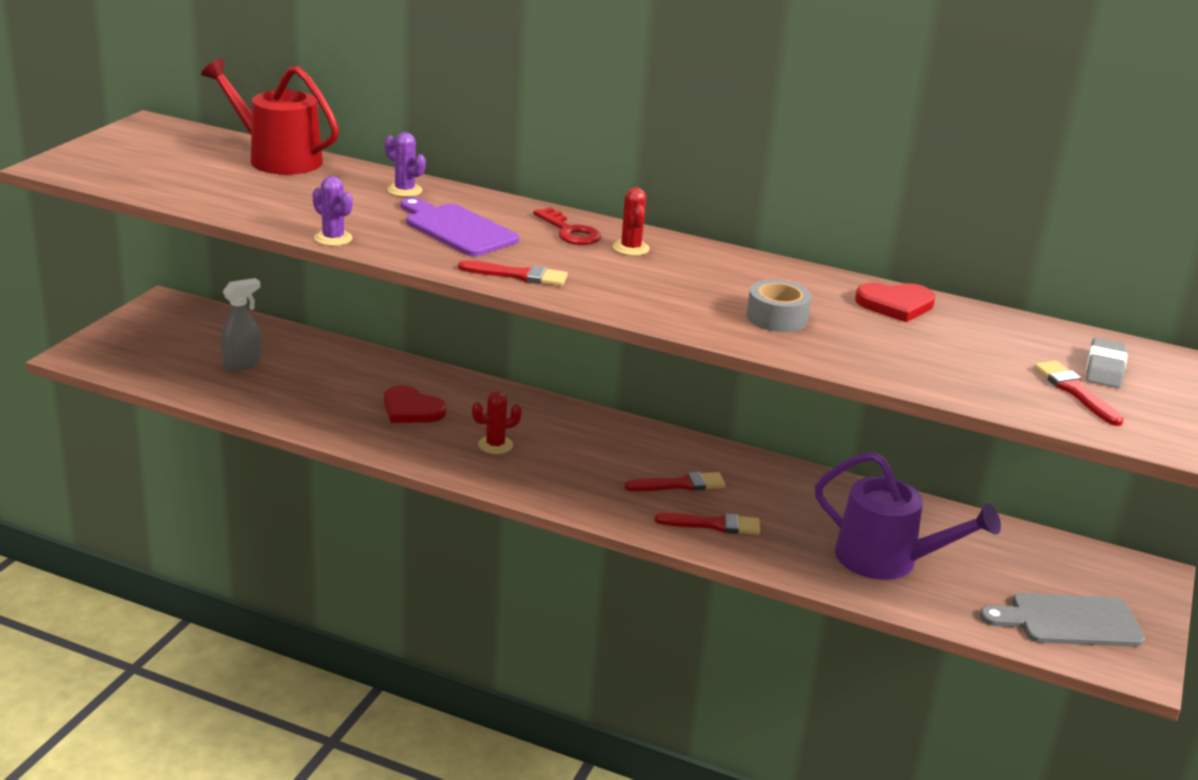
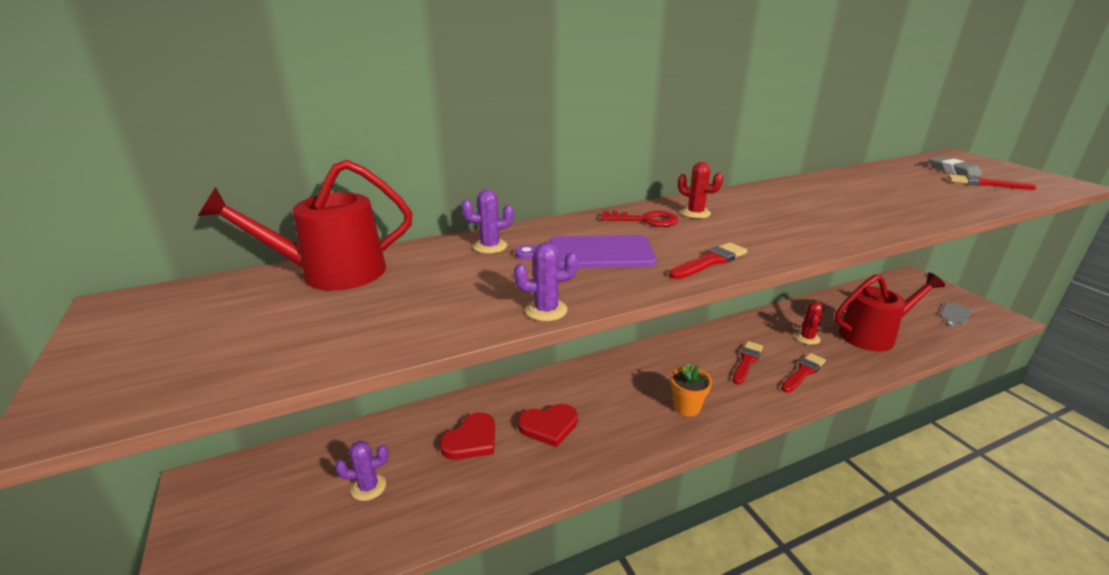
camera: 45 degrees left, 0 degrees up
grey spray bottle [221,278,261,371] -> purple cactus [335,441,388,501]
red cactus [472,391,522,454] -> red cactus moved to [795,301,824,345]
grey tape [746,279,812,332] -> none
purple watering can [815,452,1001,580] -> red watering can [835,273,945,352]
red heart [855,283,935,322] -> red heart moved to [440,412,495,460]
grey cutting board [980,593,1145,647] -> grey cutting board [939,302,971,327], size x0.55
none -> orange flower pot [671,363,712,417]

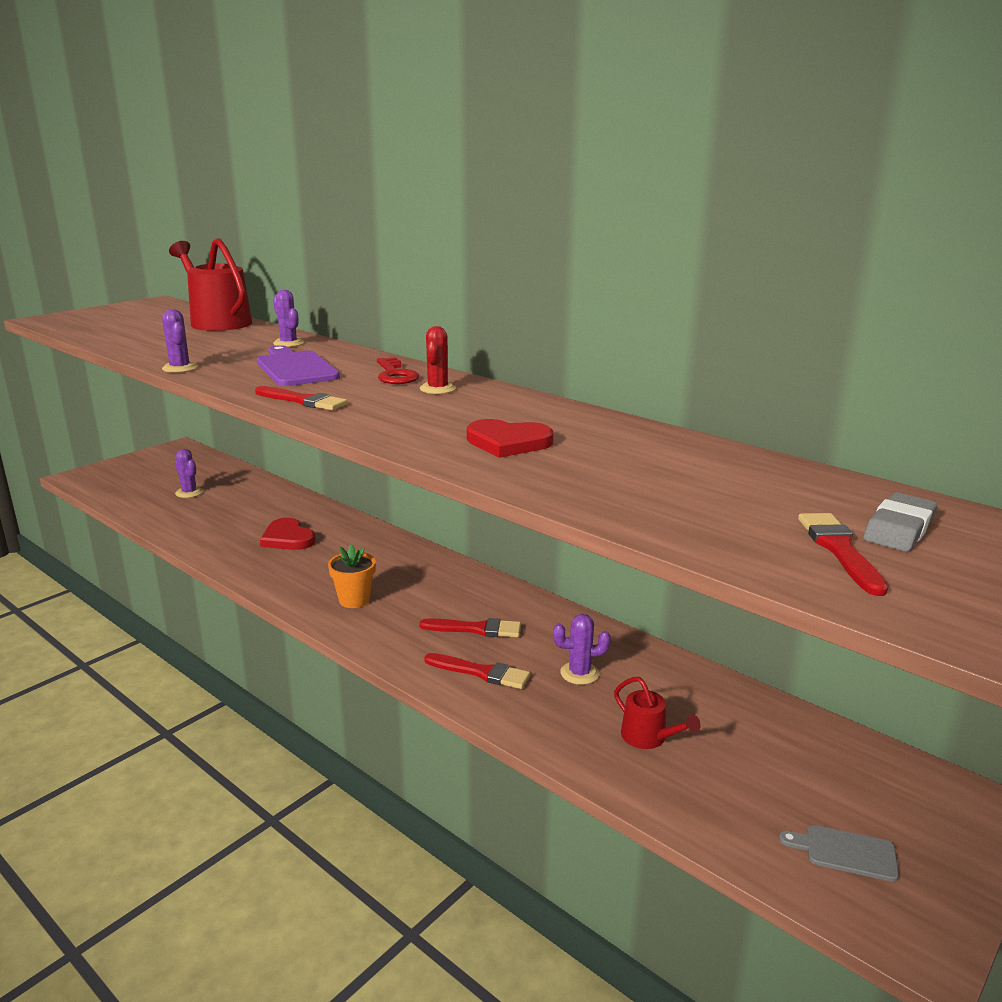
camera: 65 degrees right, 5 degrees down
red heart [440,412,495,460] -> red heart moved to [467,419,553,458]
red cactus [795,301,824,345] -> purple cactus [553,614,611,685]
red watering can [835,273,945,352] -> red watering can [614,677,701,749], size x0.49

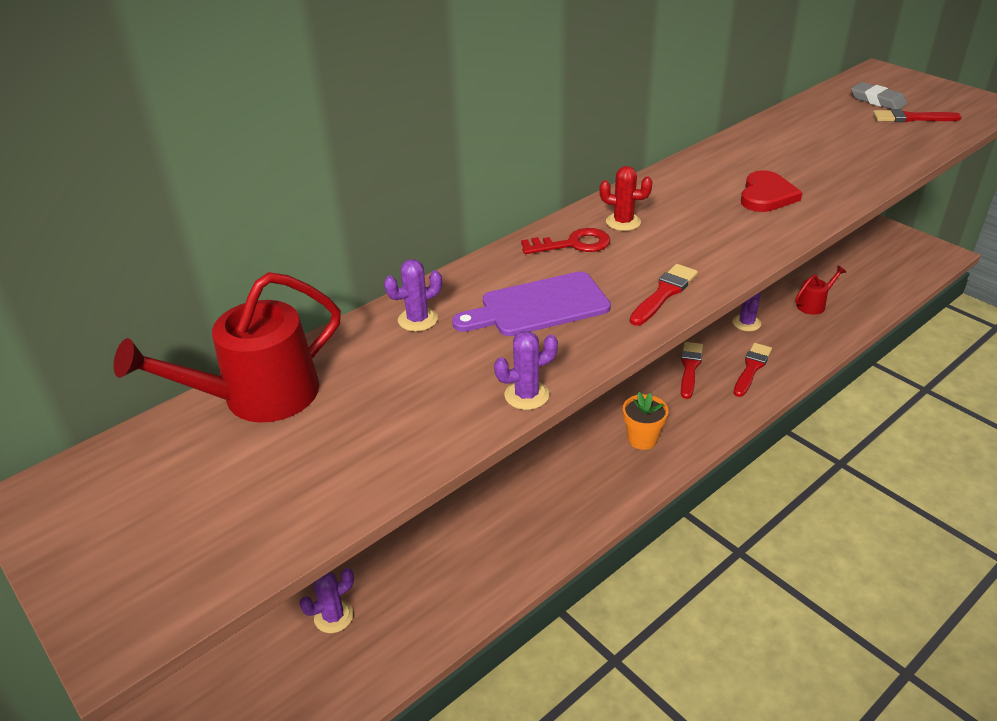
camera: 80 degrees left, 15 degrees up
red heart [260,518,315,550] -> none
grey cutting board [779,825,899,882] -> none

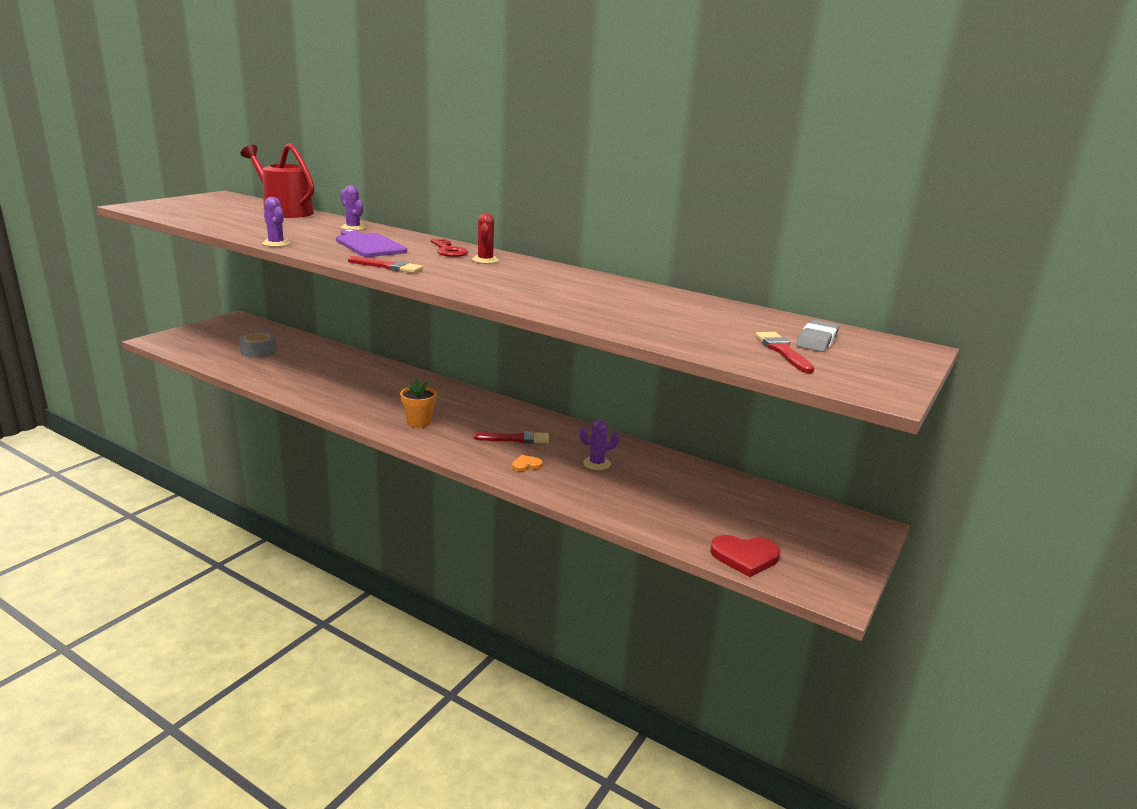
camera: 70 degrees right, 15 degrees down
purple cactus [299,568,354,633] -> grey tape [239,332,277,358]
red brush [734,343,772,397] -> orange heart [512,455,543,472]
red heart [741,170,802,212] -> red heart moved to [710,535,780,577]
red watering can [795,266,846,315] -> none

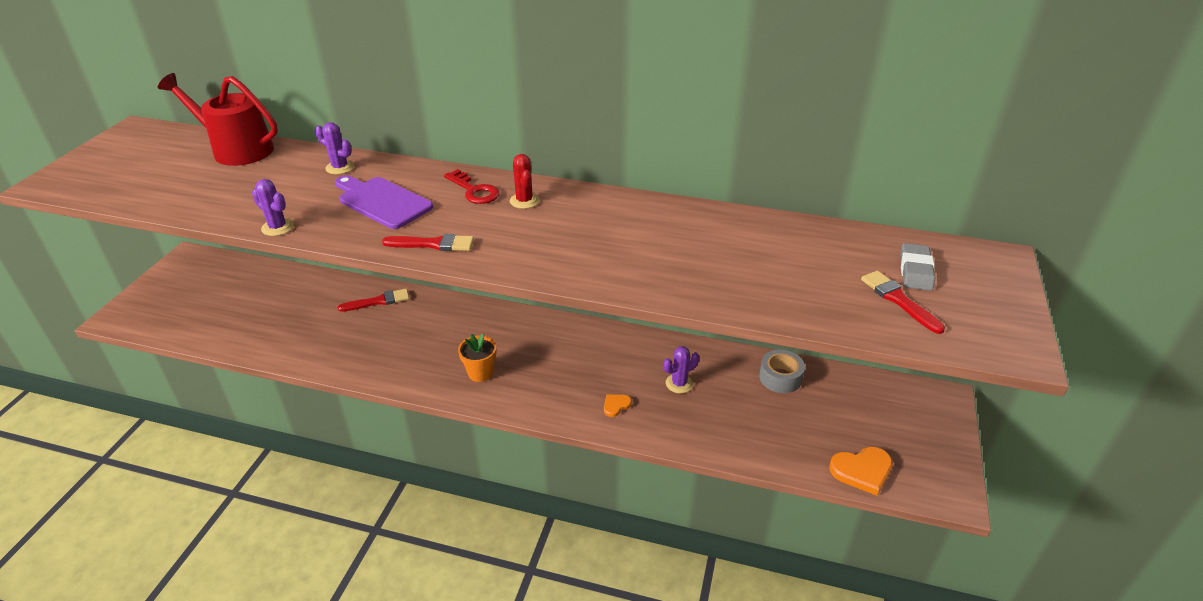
camera: 15 degrees left, 15 degrees up
grey tape [239,332,277,358] -> grey tape moved to [759,350,805,393]
red brush [474,431,549,444] -> red brush moved to [338,288,409,312]
red heart [710,535,780,577] -> orange heart [829,447,893,495]

